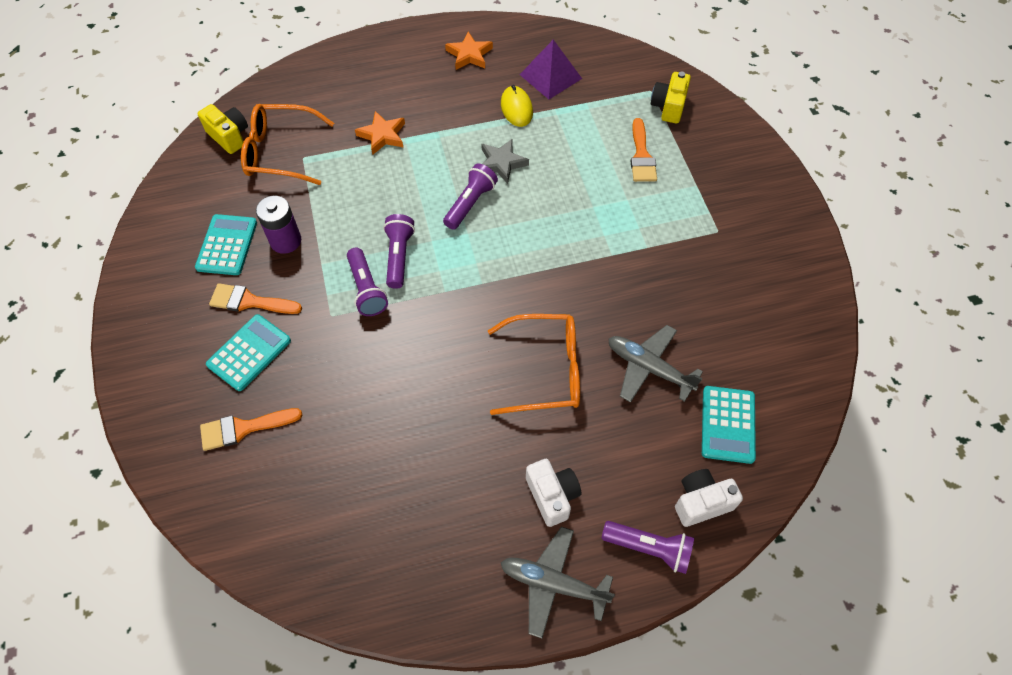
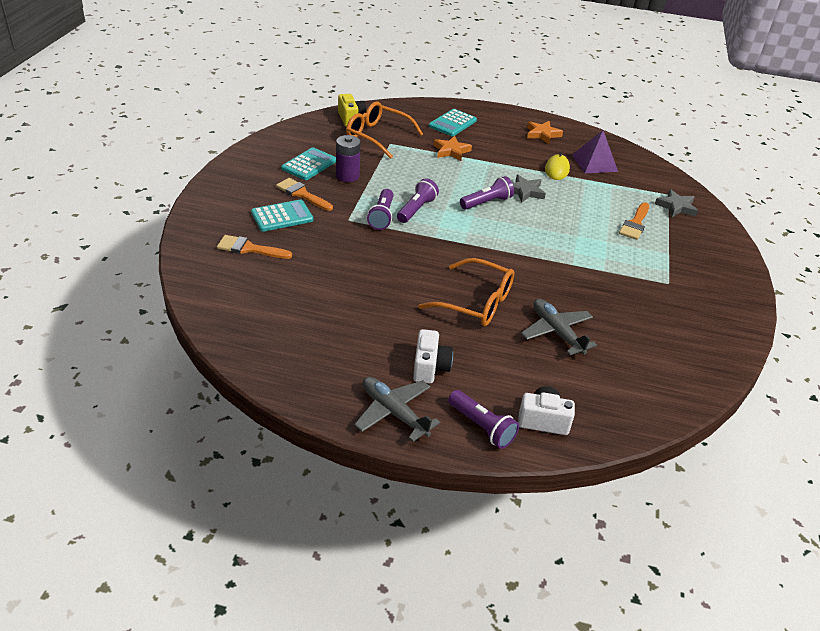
camera: 25 degrees right, 20 degrees down
yellow camera [651,71,691,123] -> grey star [655,189,698,217]
turquoise calculator [702,386,756,464] -> turquoise calculator moved to [429,109,477,136]

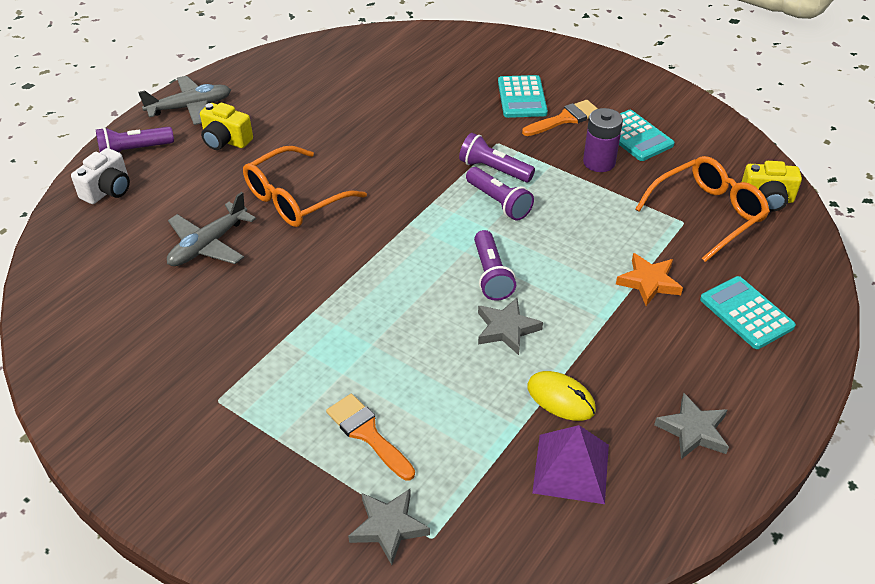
camera: 115 degrees right, 5 degrees up
orange brush [217,235,292,259] -> none
white camera [413,329,453,383] -> yellow camera [200,103,253,150]
grey plane [521,299,597,355] -> grey plane turned 135 degrees clockwise [167,192,256,266]
orange star [527,121,563,144] -> grey star [654,393,729,459]

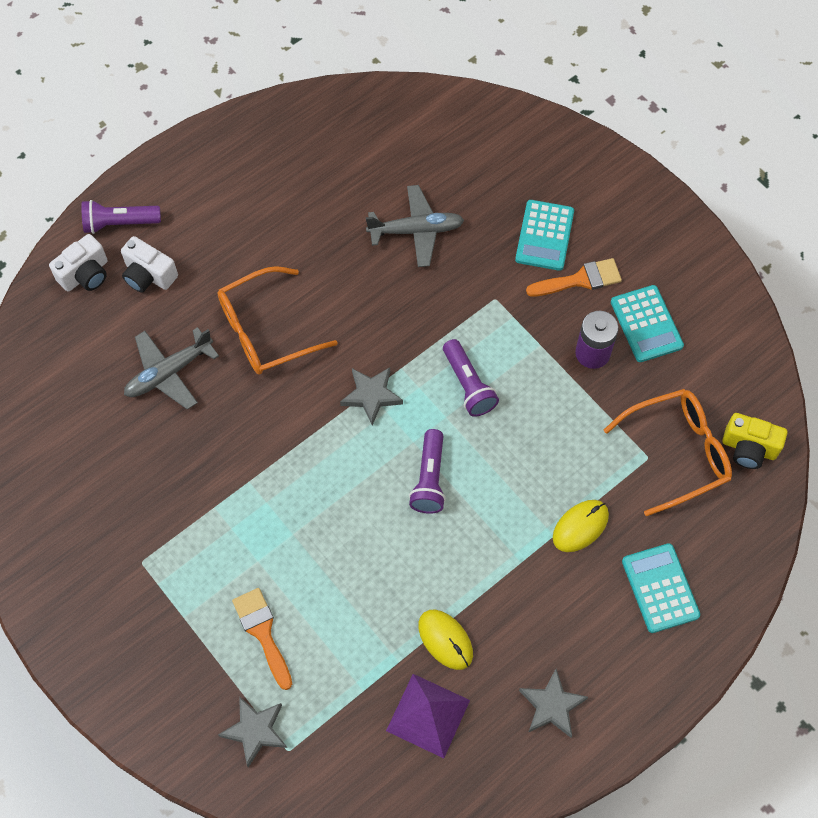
camera: 15 degrees right, 20 degrees up
grey plane [138,76,231,125] -> grey plane moved to [366,185,464,267]
yellow camera [200,103,253,150] -> none
purple flashlight [459,133,535,183] -> none
grey star [478,298,543,355] -> grey star moved to [340,367,403,425]
orange star [616,253,683,306] -> yellow mouse [553,500,609,552]
none -> white camera [121,236,178,293]

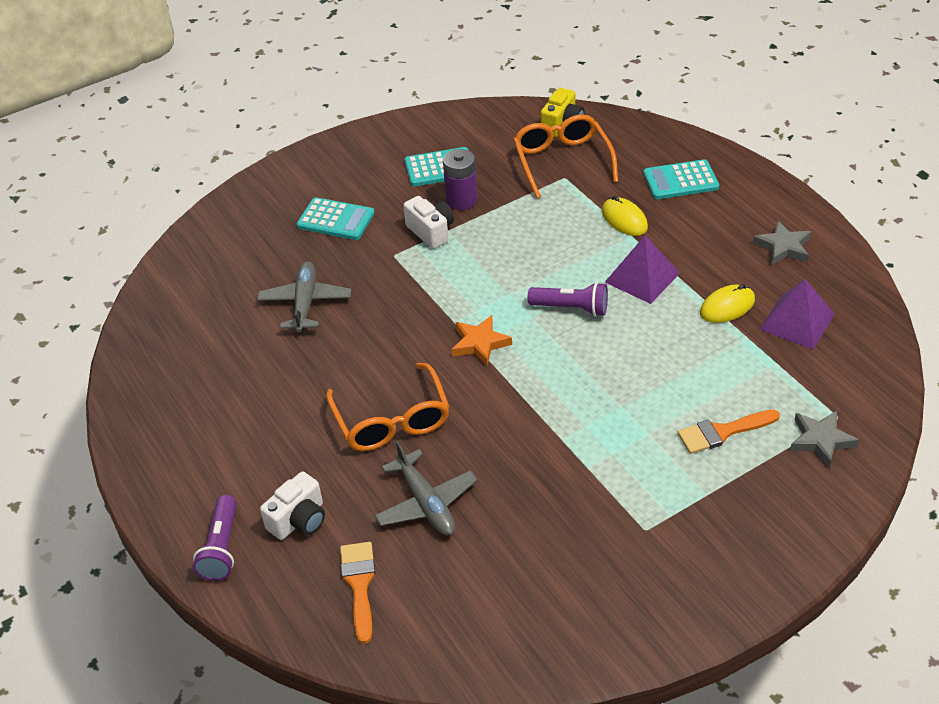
camera: 80 degrees left, 20 degrees down
white camera [49,234,108,291] -> white camera moved to [403,196,454,249]
grey star [340,367,403,425] -> orange star [452,315,512,366]
purple flashlight [443,339,499,417] -> none
orange brush [526,258,622,296] -> orange brush moved to [340,542,376,644]
none -> purple pyramid [605,235,680,304]

